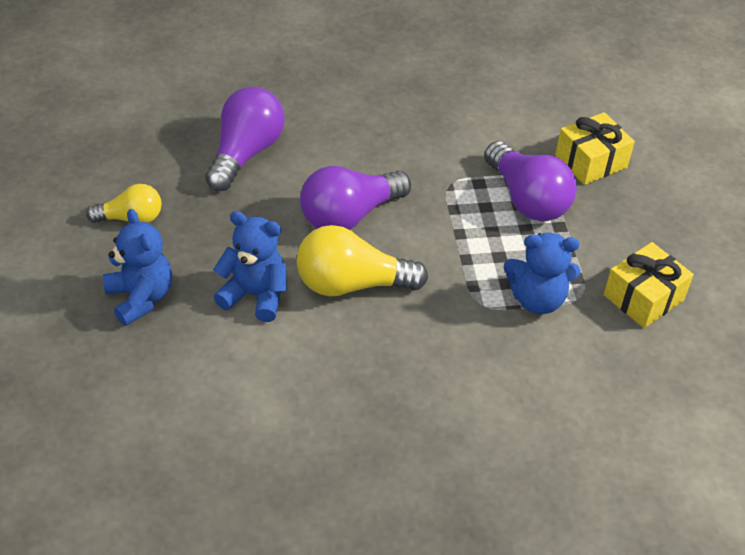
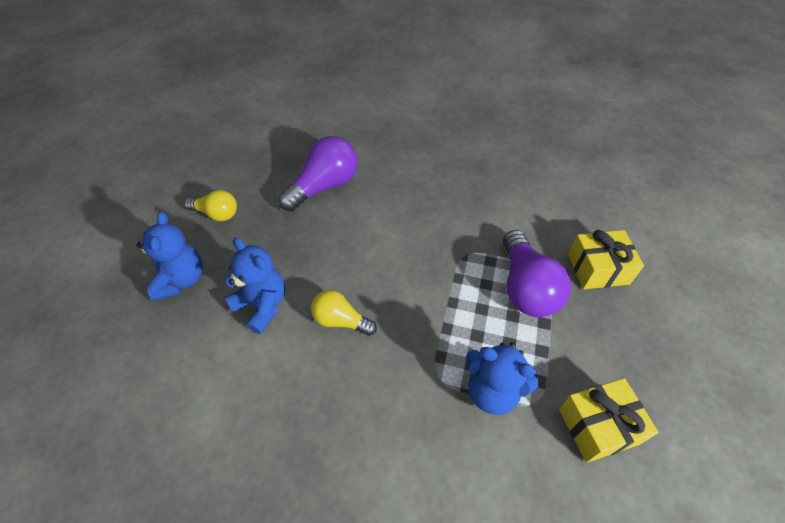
camera: 25 degrees right, 5 degrees up
yellow light bulb [296,225,428,296] -> yellow light bulb [311,290,377,336], size x0.60
purple light bulb [300,166,411,230] -> none

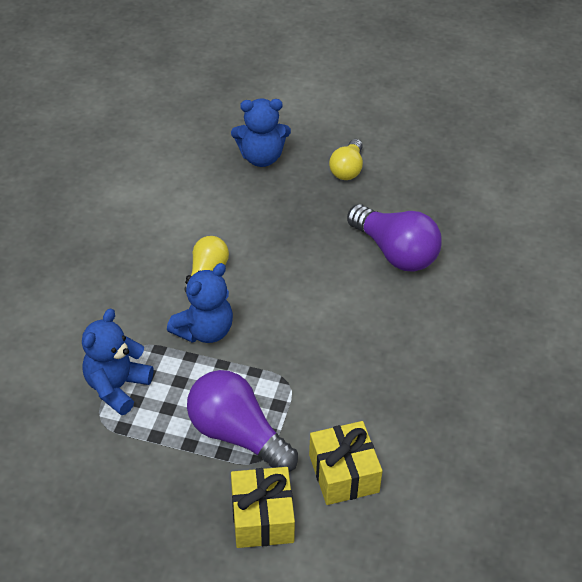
camera: 90 degrees right, 5 degrees down
blue teddy bear [225,238,285,334] -> blue teddy bear moved to [167,263,233,343]
purple light bulb [503,230,571,317] -> purple light bulb turned 45 degrees clockwise [187,370,298,472]
yellow gift [559,378,659,463] -> yellow gift moved to [309,421,383,505]

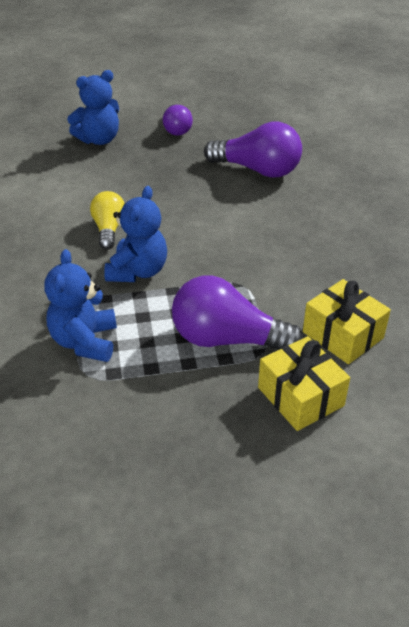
camera: 25 degrees left, 5 degrees down
yellow light bulb [329,139,363,180] -> purple light bulb [163,105,193,136]

